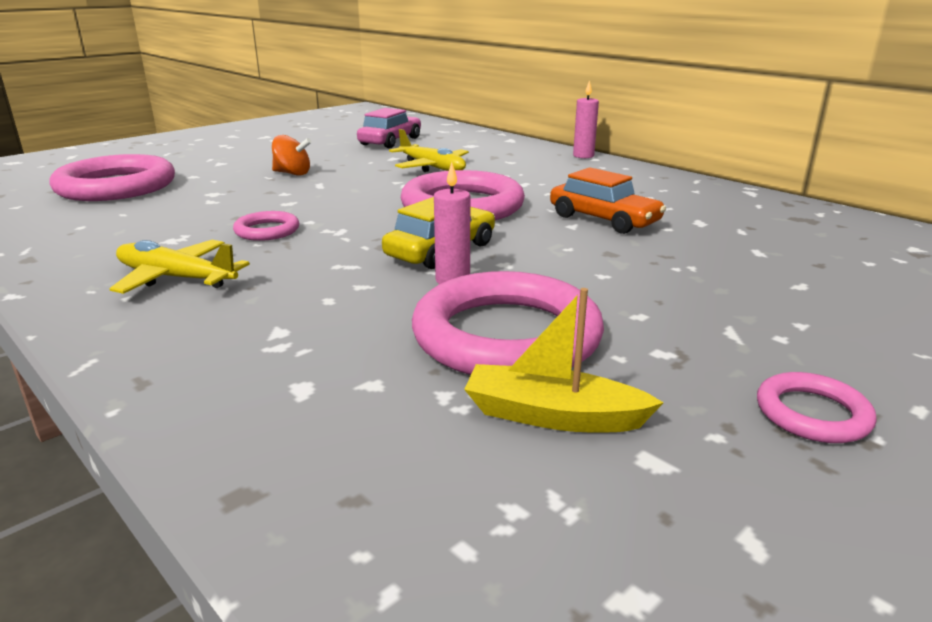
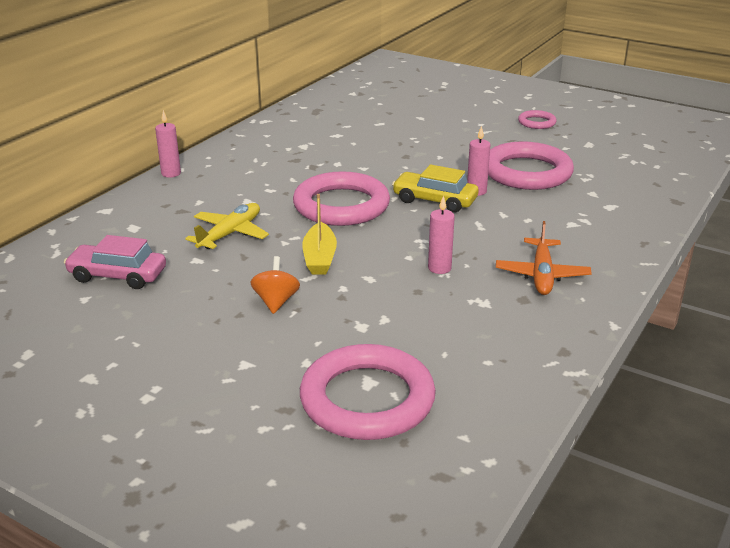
camera: 105 degrees left, 5 degrees up
yellow plane [110,240,250,294] -> orange plane [496,221,592,295]
pink ring [233,211,299,241] -> pink candle [428,195,455,274]
yellow boat [464,288,664,432] -> yellow boat moved to [302,194,337,274]
orange car [550,167,666,234] -> none

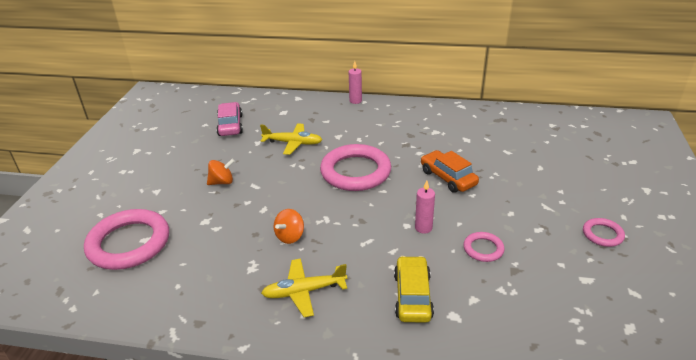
camera: 70 degrees right, 5 degrees up
yellow boat [302,194,337,274] -> none
yellow car [392,164,479,213] -> yellow car moved to [394,256,434,323]
pink candle [428,195,455,274] -> orange spinning top [274,209,304,244]
pink ring [488,141,574,190] -> pink ring [463,232,505,262], size x0.47
orange plane [496,221,592,295] -> yellow plane [261,259,347,317]
none -> orange car [421,150,479,193]

